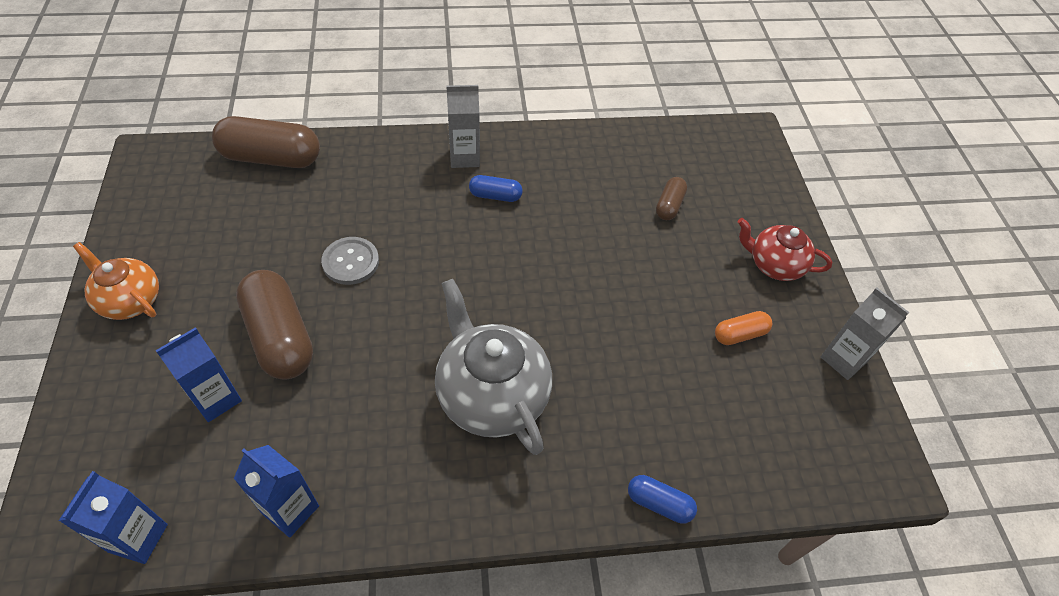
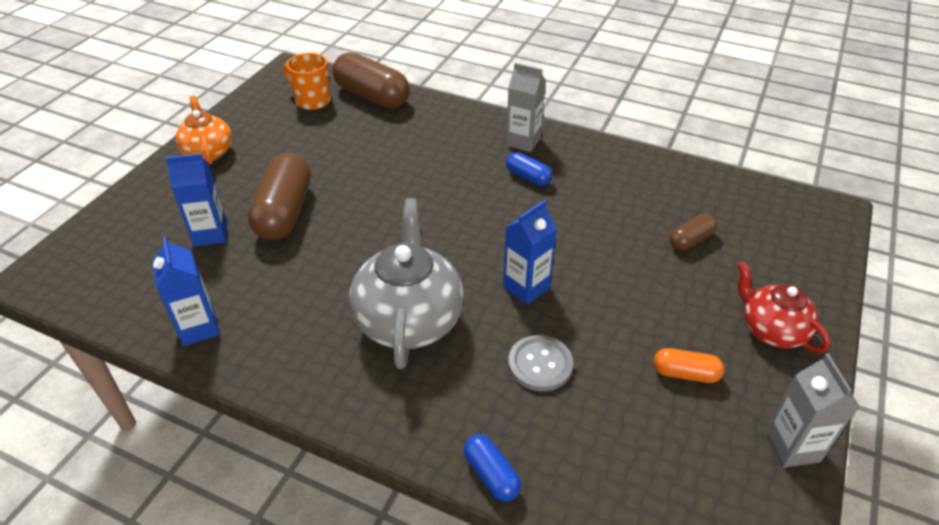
camera: 35 degrees right, 10 degrees down
blue carton [59,471,168,564] -> blue carton moved to [503,200,557,305]
grey button [321,237,379,285] -> grey button moved to [508,335,573,391]
none -> orange mug [284,53,331,110]

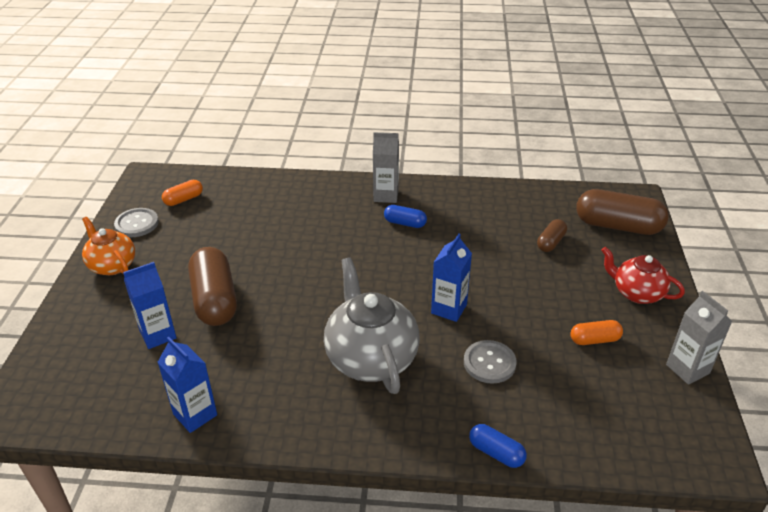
camera: 20 degrees left, 5 degrees down
orange mug [284,53,331,110] -> orange capsule [162,180,203,206]
brown capsule [333,52,410,108] -> brown capsule moved to [576,189,669,235]
none -> grey button [114,208,159,237]

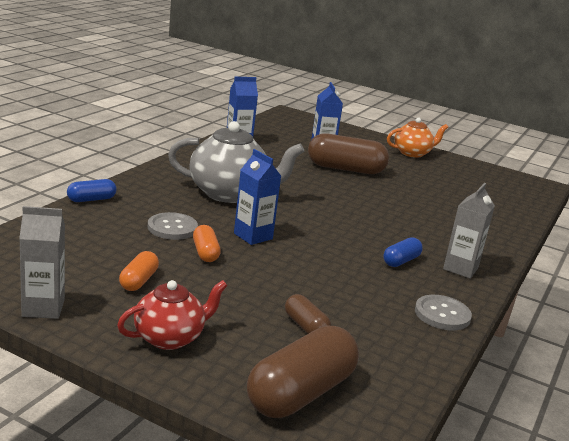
camera: 110 degrees right, 15 degrees down
grey button [114,208,159,237] -> grey button moved to [415,295,472,330]
orange capsule [162,180,203,206] -> orange capsule moved to [193,225,221,262]

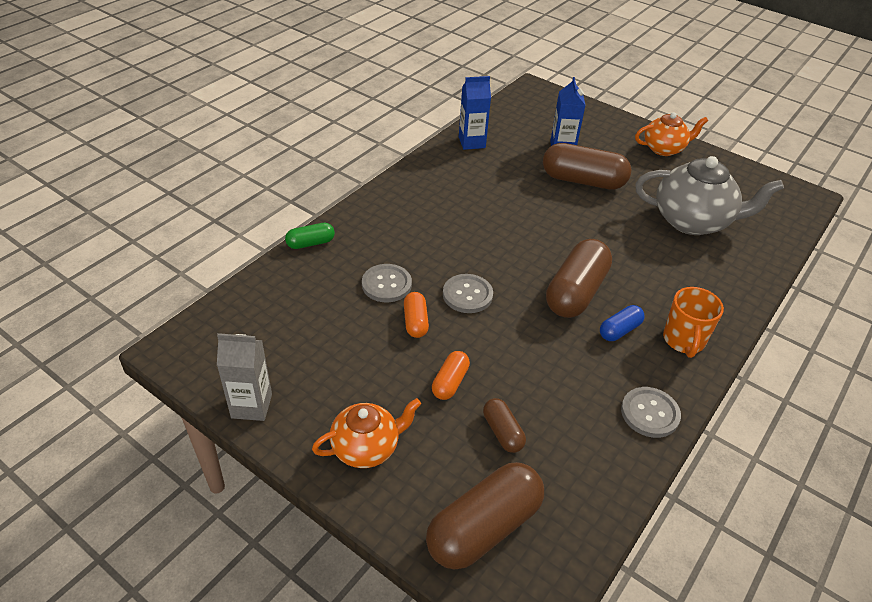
camera: 10 degrees right, 20 degrees up
blue capsule [67,179,117,202] -> green capsule [285,223,335,249]
red teapot [117,280,228,350] -> orange teapot [312,398,421,468]
orange capsule [119,251,159,291] -> orange capsule moved to [432,351,470,400]
grey teapot [168,121,304,203] -> grey teapot moved to [635,156,784,235]
blue carton [234,149,281,245] -> grey button [443,274,493,313]
grey carton [443,183,495,279] -> orange mug [663,287,724,358]
none -> brown capsule [546,239,612,318]

